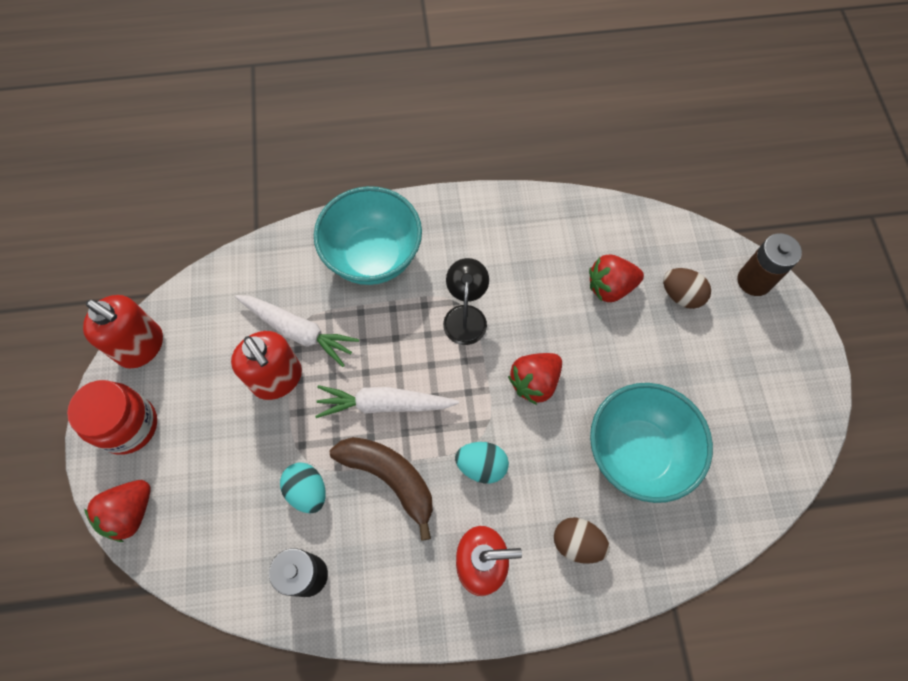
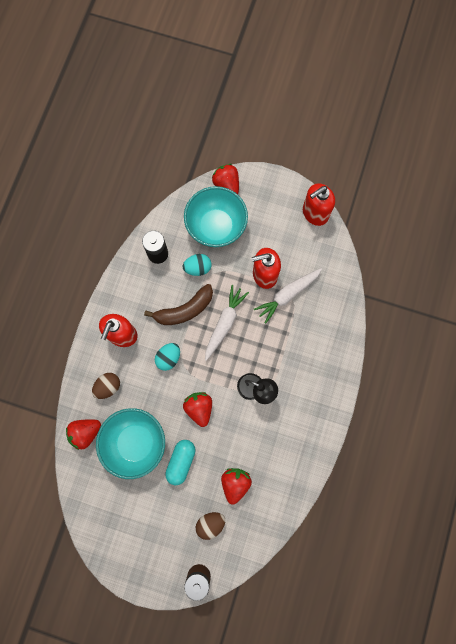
camera: 115 degrees right, 10 degrees up
red jar [67,380,157,455] -> none
turquoise bowl [314,186,422,285] -> turquoise bowl moved to [184,186,248,247]
none -> red strawberry [66,419,101,450]
none -> turquoise capsule [165,440,196,485]

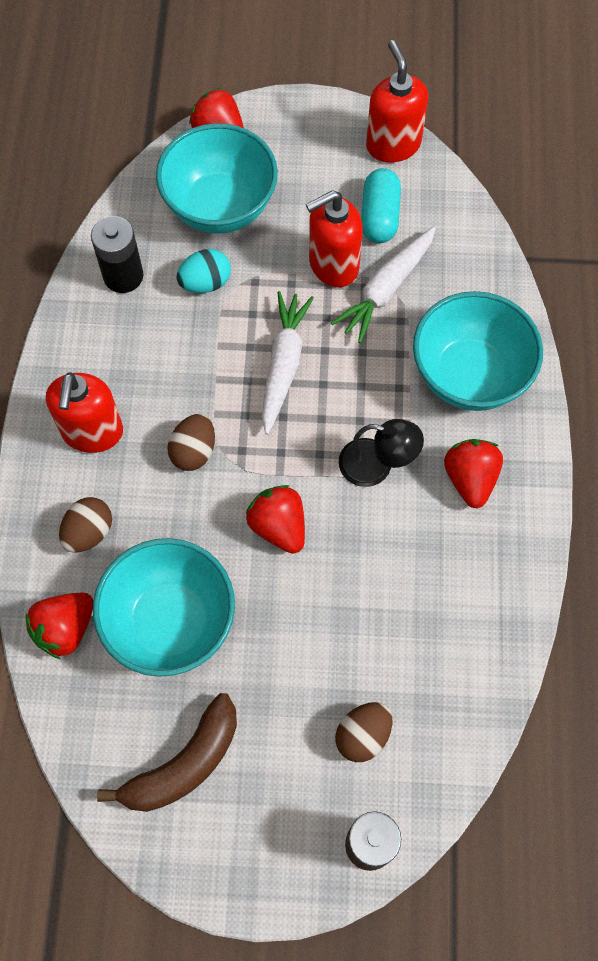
camera: 15 degrees left, 10 degrees down
brown banana [144,284,213,325] -> brown banana moved to [97,693,237,812]
turquoise egg [155,343,180,371] -> brown egg [167,414,215,471]
turquoise capsule [165,440,196,485] -> turquoise capsule moved to [361,168,401,243]
red strawberry [221,468,252,505] -> red strawberry moved to [444,439,503,508]
red soap dispenser [303,183,335,226] -> red soap dispenser turned 120 degrees clockwise [366,40,428,163]
none -> turquoise bowl [413,291,543,411]

